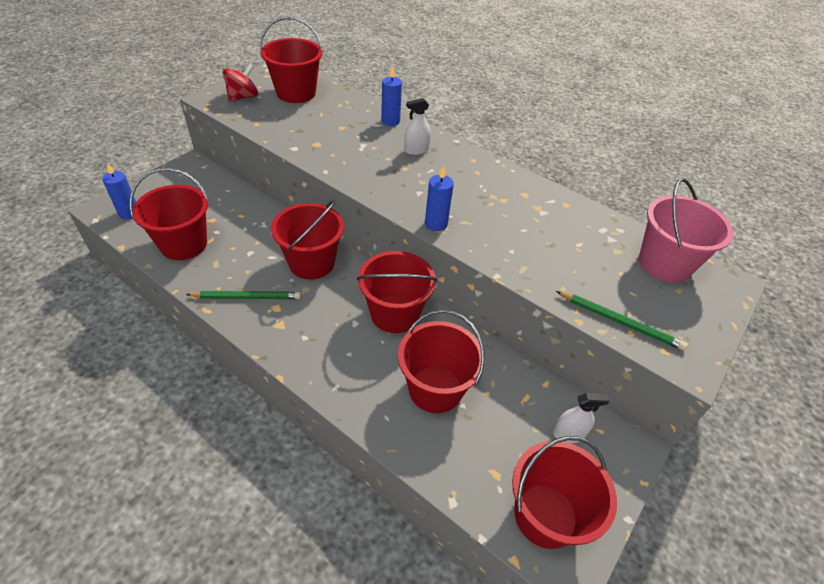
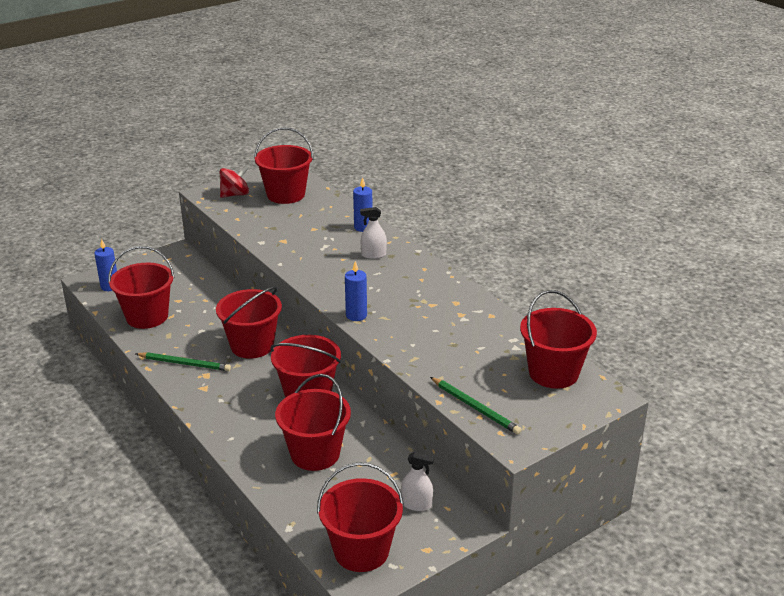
camera: 20 degrees right, 15 degrees down
pink bucket [639,178,733,283] -> red bucket [520,290,597,389]

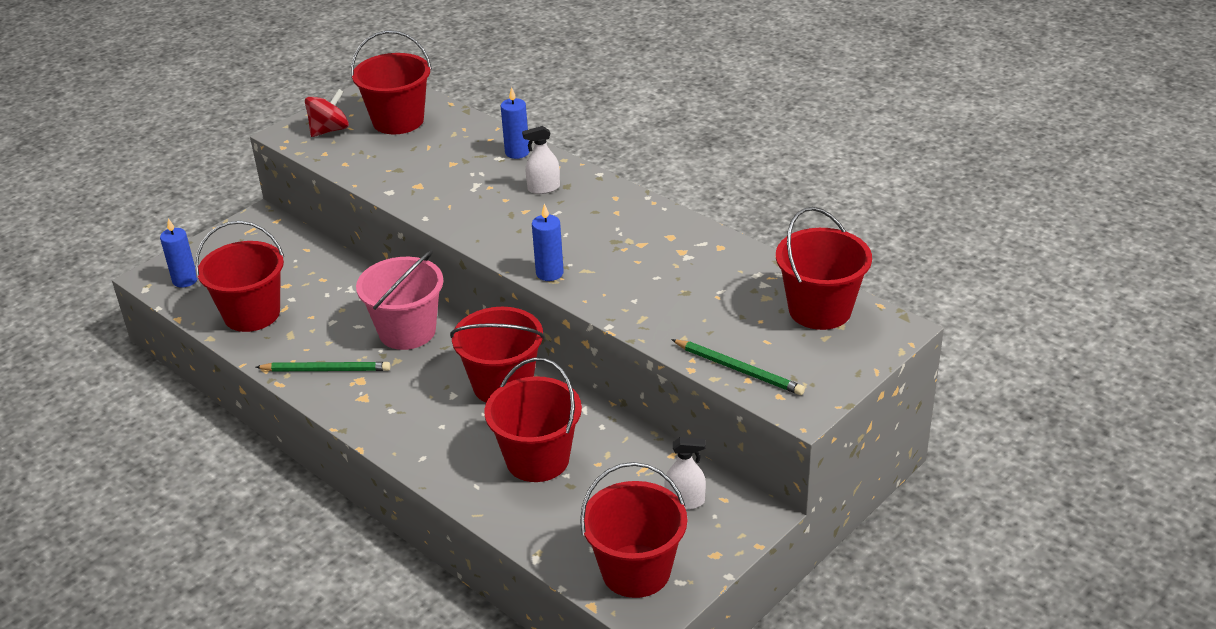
camera: 10 degrees left, 5 degrees up
red bucket [216,286,282,359] -> pink bucket [356,250,444,350]

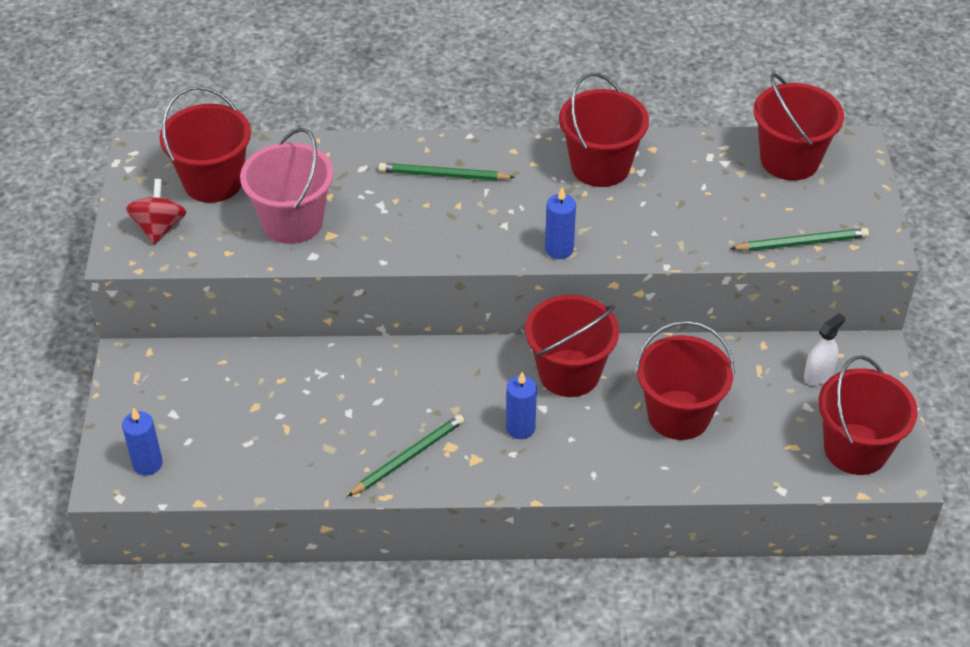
camera: 45 degrees left, 10 degrees up
red bucket [195,221,284,332] -> red bucket moved to [559,73,649,187]
pink bucket [356,250,444,350] -> pink bucket moved to [240,128,334,244]
blue candle [501,87,530,159] -> blue candle moved to [506,372,537,439]
white spray bottle [522,126,560,194] -> green pencil [379,163,515,181]

